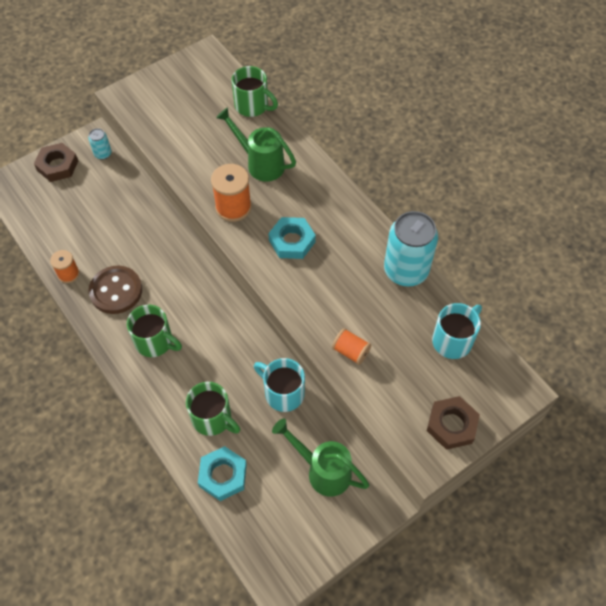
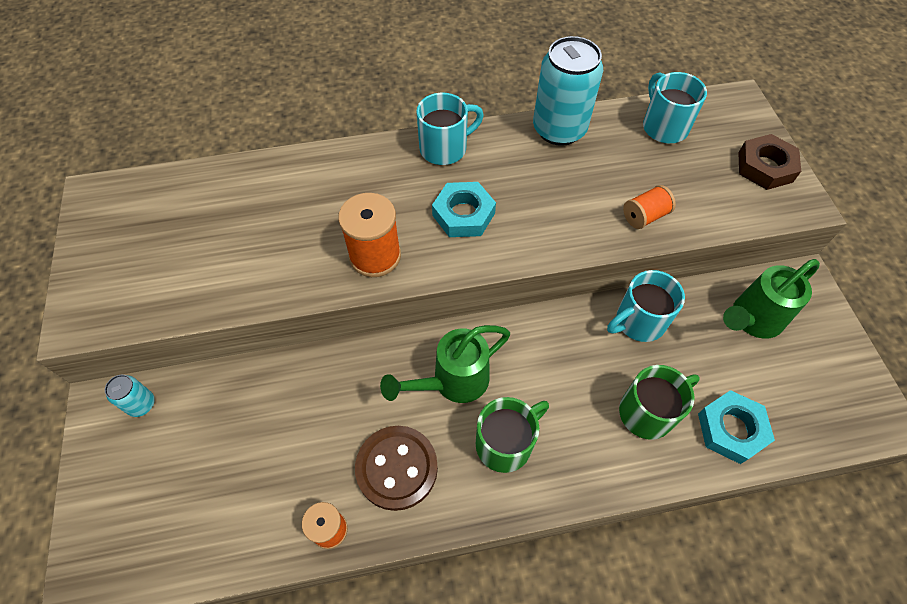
camera: 65 degrees left, 0 degrees up
brown nut [34,143,78,182] -> none
green watering can [216,107,296,182] -> green watering can moved to [380,325,510,403]
green mug [231,66,278,117] -> none
none -> turquoise mug [416,92,484,165]

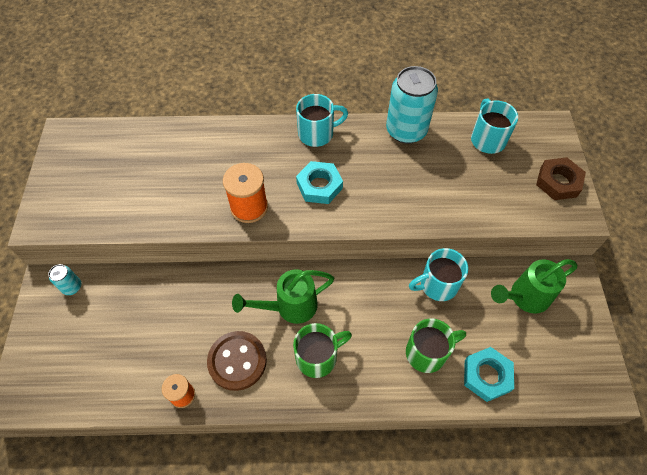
camera: 10 degrees right, 0 degrees up
orange spool [623,185,676,229] -> none

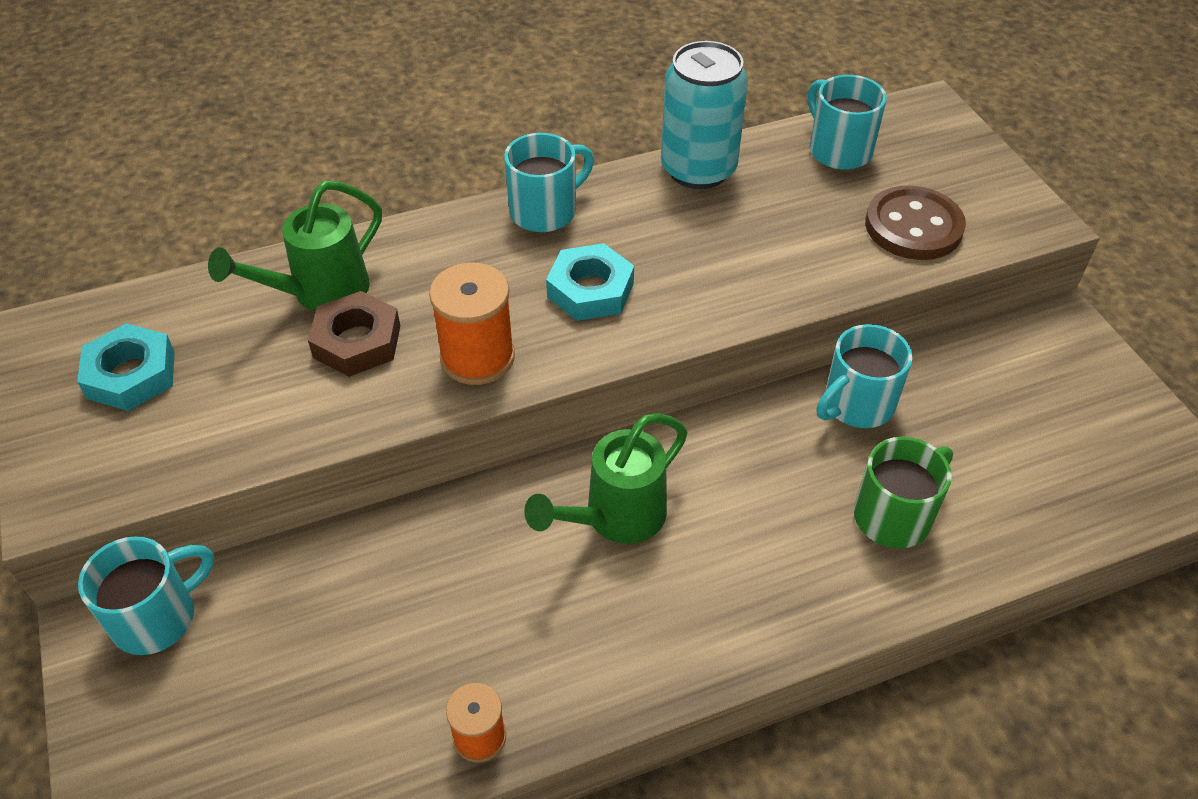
camera: 20 degrees left, 10 degrees down
turquoise can [48,264,81,295] -> turquoise mug [78,536,214,655]
brown button [207,331,267,391] -> brown button moved to [865,186,966,260]
green mug [293,323,352,378] -> none
turquoise nut [464,347,514,402] -> turquoise nut moved to [77,323,175,411]
green watering can [491,259,577,314] -> green watering can moved to [208,180,382,312]
brown nut [536,157,586,200] -> brown nut moved to [308,291,400,377]

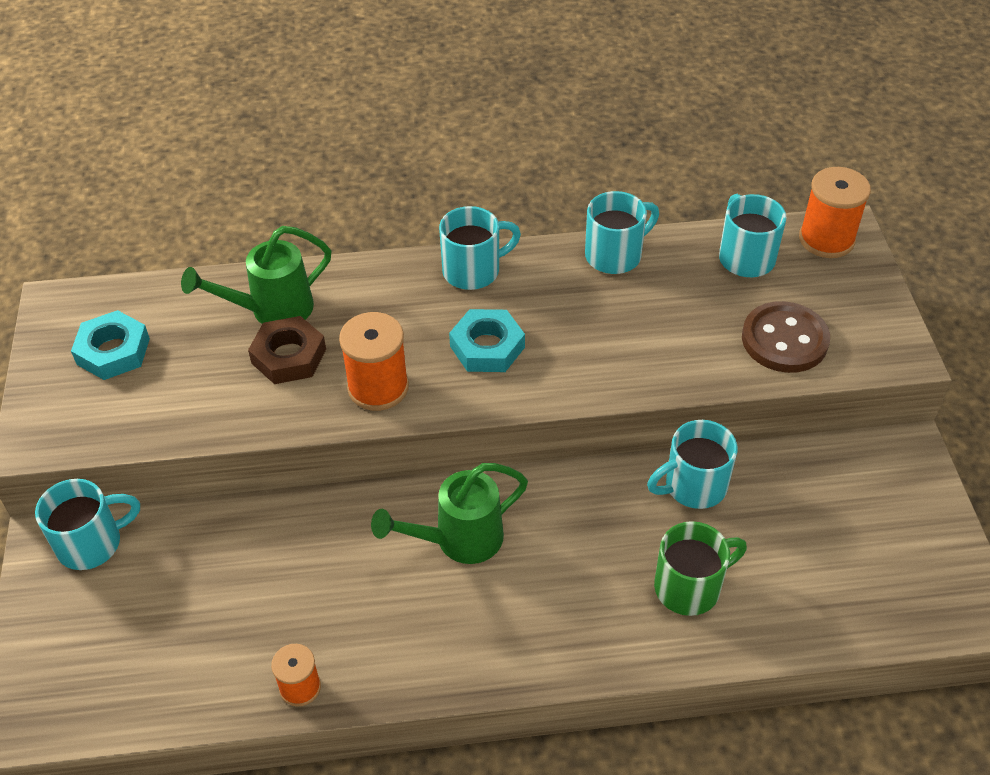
camera: 15 degrees right, 0 degrees up
turquoise can [661,41,748,189] -> turquoise mug [585,191,659,274]
none -> orange spool [799,167,871,258]

